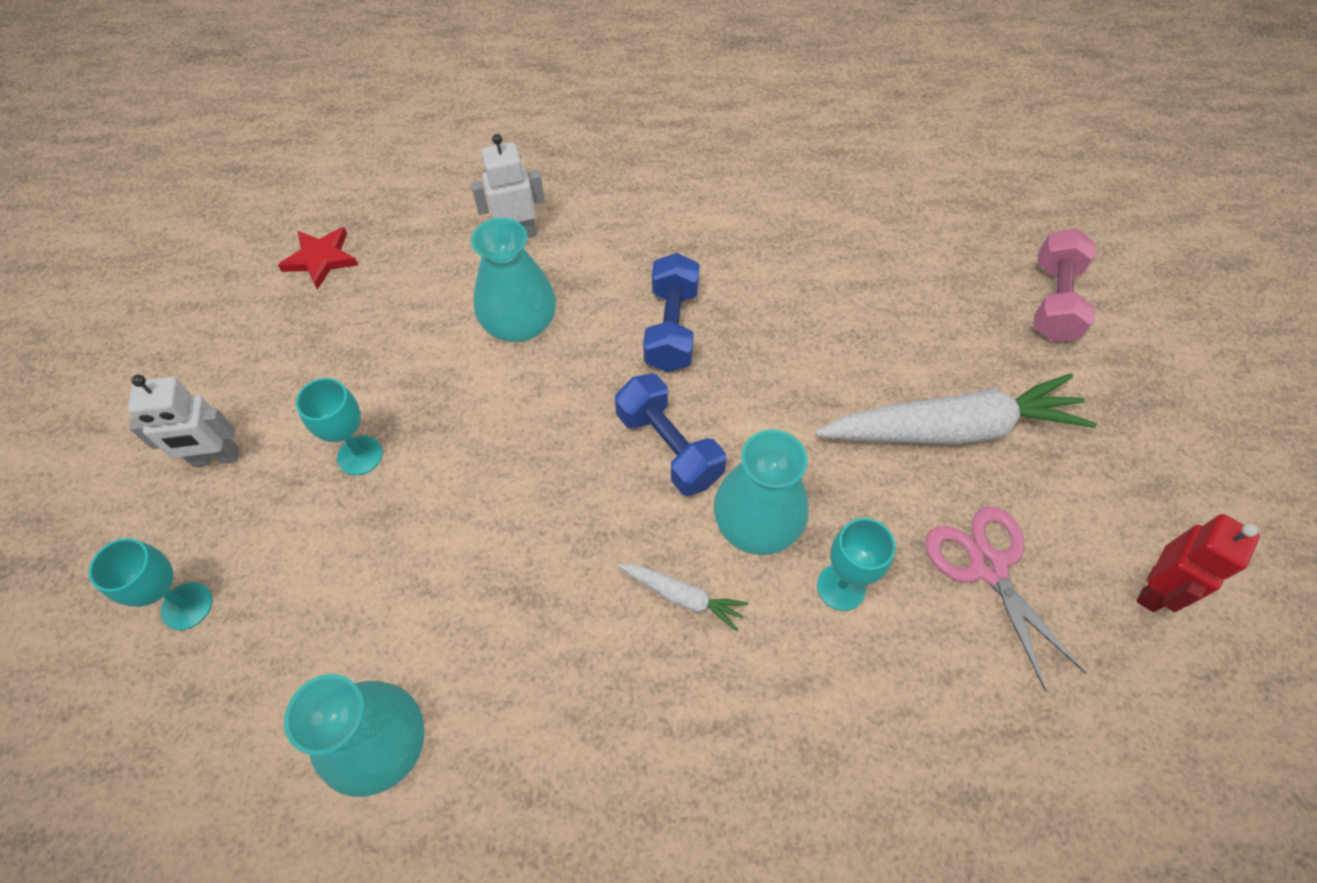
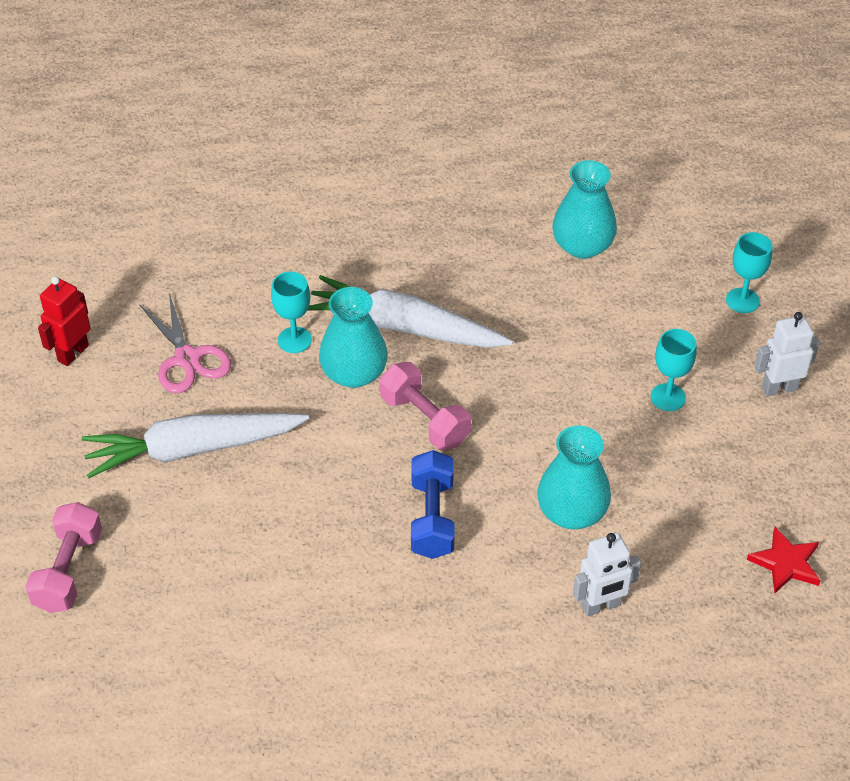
camera: 175 degrees right, 10 degrees down
blue dumbbell [615,374,726,496] -> pink dumbbell [380,362,471,450]
white carrot [618,564,748,632] -> white carrot [307,275,513,348], size x2.26

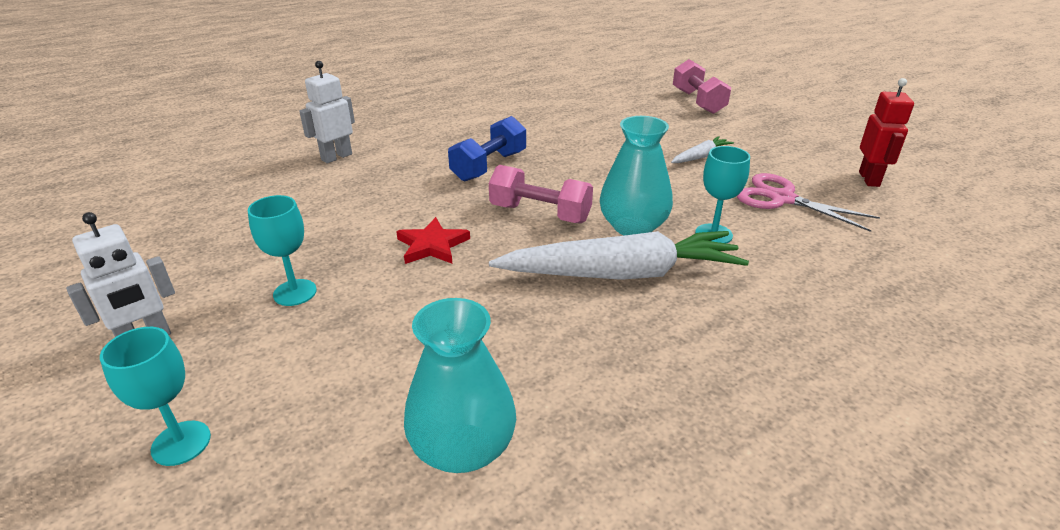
camera: 155 degrees right, 15 degrees down
white carrot [82,413,309,478] -> white carrot [671,136,734,163], size x0.44
blue dumbbell [411,450,454,559] -> blue dumbbell turned 60 degrees clockwise [448,116,526,182]
turquoise vase [537,426,611,529] -> none
red star [747,527,821,594] -> red star moved to [396,217,470,264]

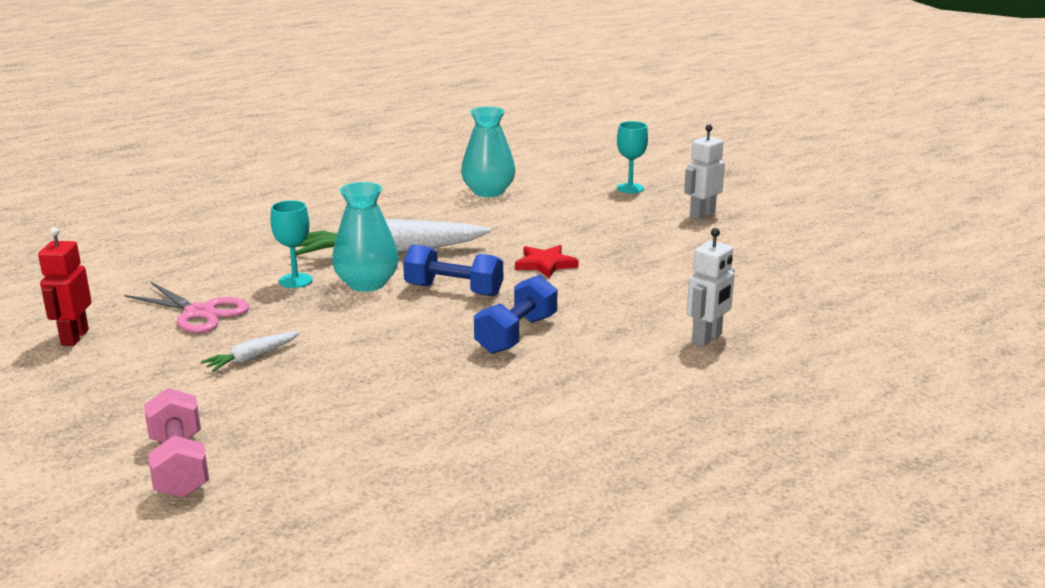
camera: 175 degrees right, 10 degrees down
turquoise goblet [248,195,317,306] -> none
pink dumbbell [489,165,593,223] -> blue dumbbell [403,244,503,296]

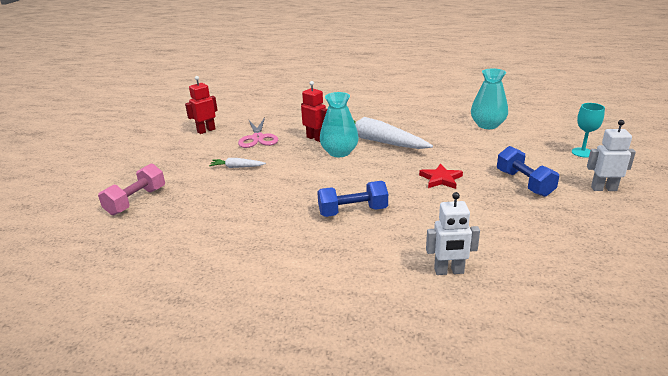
camera: 50 degrees right, 5 degrees up
turquoise goblet [271,200,313,288] -> red robot [301,81,327,142]
blue dumbbell [403,244,503,296] -> blue dumbbell moved to [497,146,559,197]

